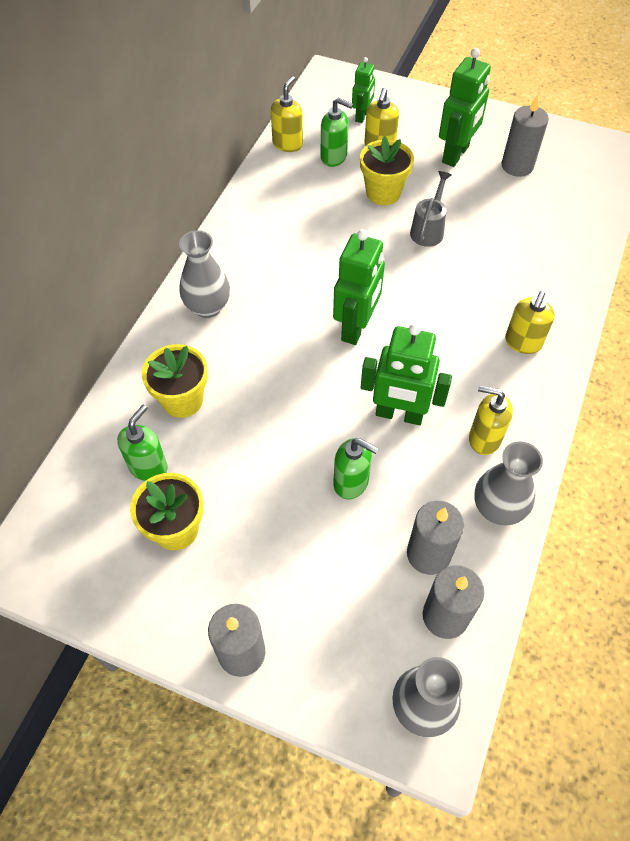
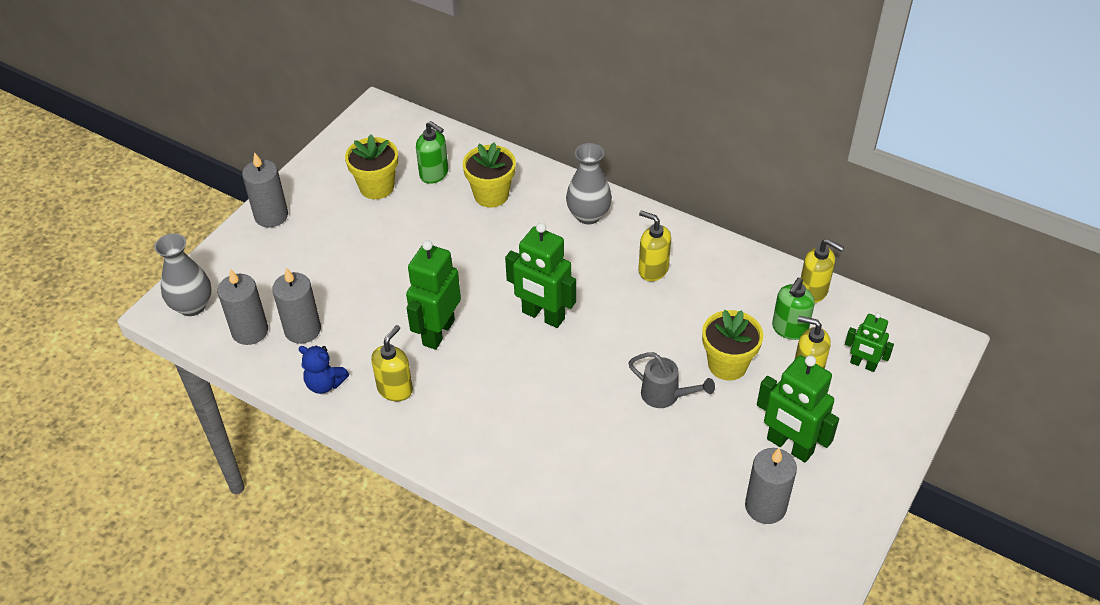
camera: 100 degrees right, 10 degrees down
green soap dispenser [333,438,379,499] -> none
grey vase [475,441,543,525] -> blue teddy bear [298,345,349,394]
yellow soap dispenser [505,291,555,354] -> yellow soap dispenser moved to [638,210,671,281]

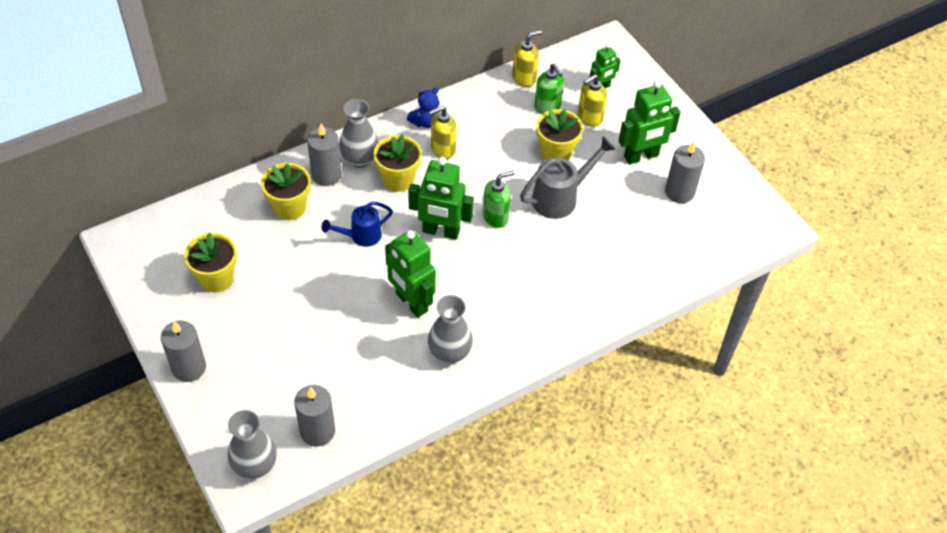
camera: 65 degrees left, 5 degrees up
grey candle [272,267,321,344] -> grey candle moved to [307,124,342,186]
blue teddy bear [298,345,349,394] -> blue teddy bear moved to [407,87,440,128]
yellow soap dispenser [371,325,413,402] -> grey vase [428,295,473,364]
green soap dispenser [416,121,448,184] -> green soap dispenser moved to [483,171,515,228]
green robot [505,223,576,328] -> green robot turned 45 degrees clockwise [408,157,474,240]
grey watering can [628,352,715,408] -> grey watering can [520,137,616,219], size x1.50
none -> blue watering can [321,202,393,247]
none -> yellow flower pot [373,134,422,192]

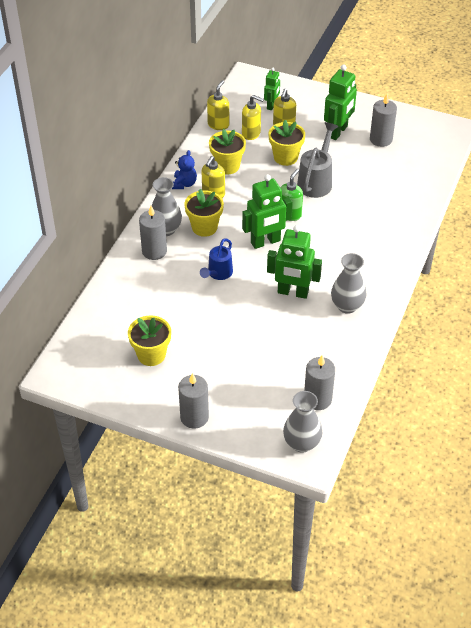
camera: 35 degrees left, 5 degrees down
yellow flower pot [261,163,311,220] -> yellow flower pot moved to [209,129,246,175]
green soap dispenser [534,64,564,114] -> yellow soap dispenser [242,95,264,140]

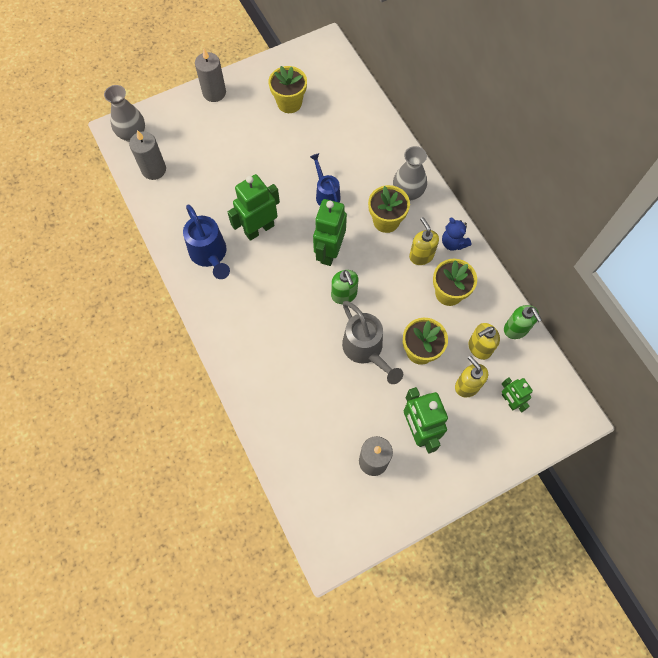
camera: 130 degrees right, 20 degrees up
grey candle [139,206,167,260] -> none
yellow soap dispenser [207,80,229,130] -> green soap dispenser [504,305,542,339]
grey vase [331,253,366,314] -> blue watering can [183,205,230,279]

